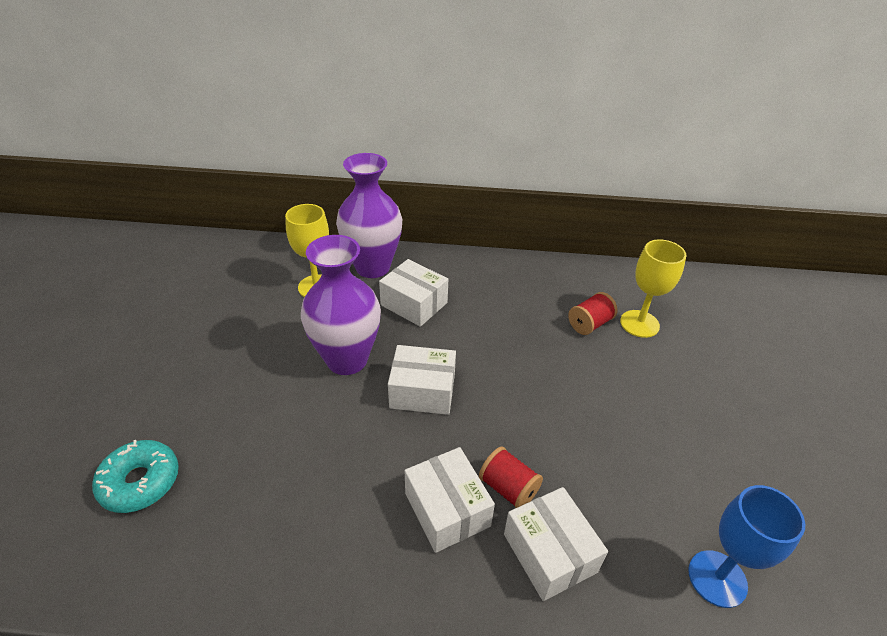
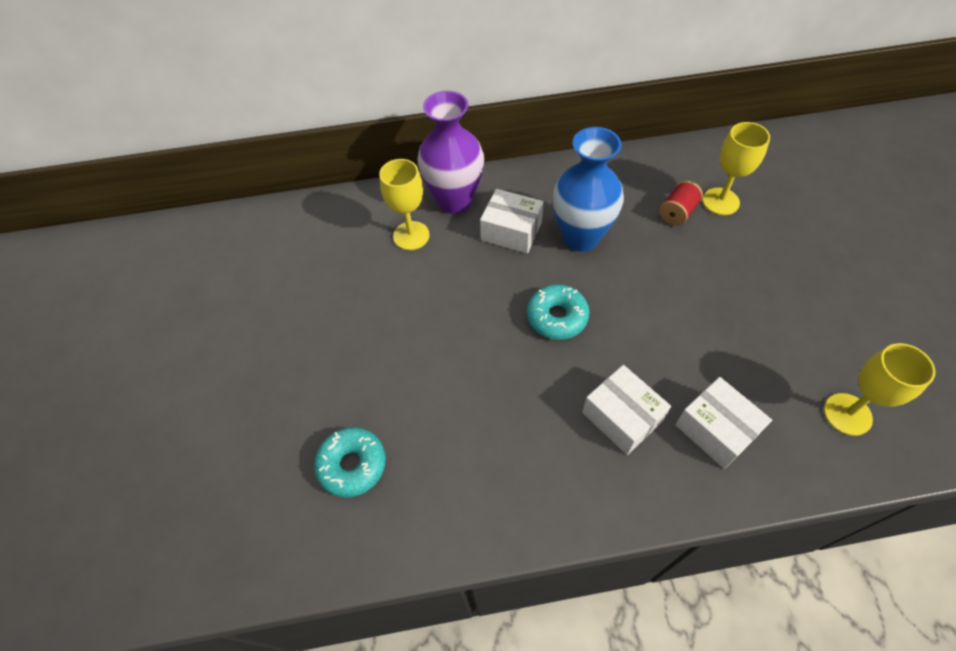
camera: 10 degrees left, 15 degrees up
purple vase [301,235,381,375] -> none
white box [388,345,456,415] -> turquoise donut [527,284,590,340]
red spool [479,447,543,508] -> none
blue goblet [688,485,805,608] -> yellow goblet [824,343,936,436]
none -> blue vase [552,127,624,252]

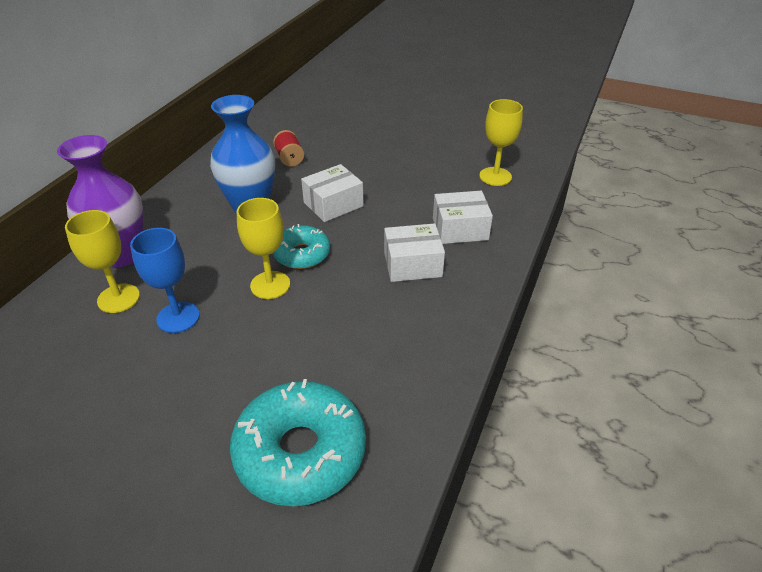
camera: 60 degrees left, 15 degrees down
turquoise donut [314,427,386,497] -> turquoise donut [230,379,366,506], size x1.69
white box [480,189,544,254] -> white box moved to [301,164,364,222]
yellow goblet [703,122,770,215] -> yellow goblet moved to [237,198,290,299]
none -> blue goblet [130,228,200,333]

